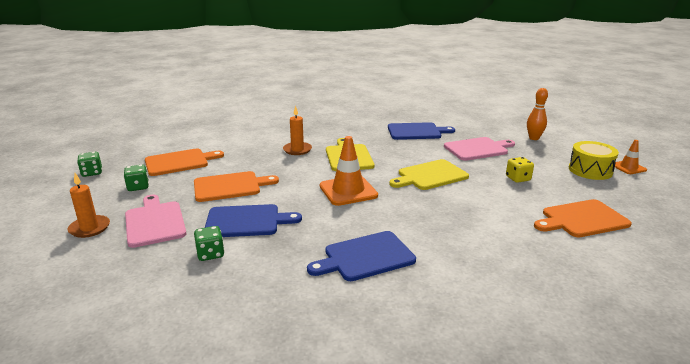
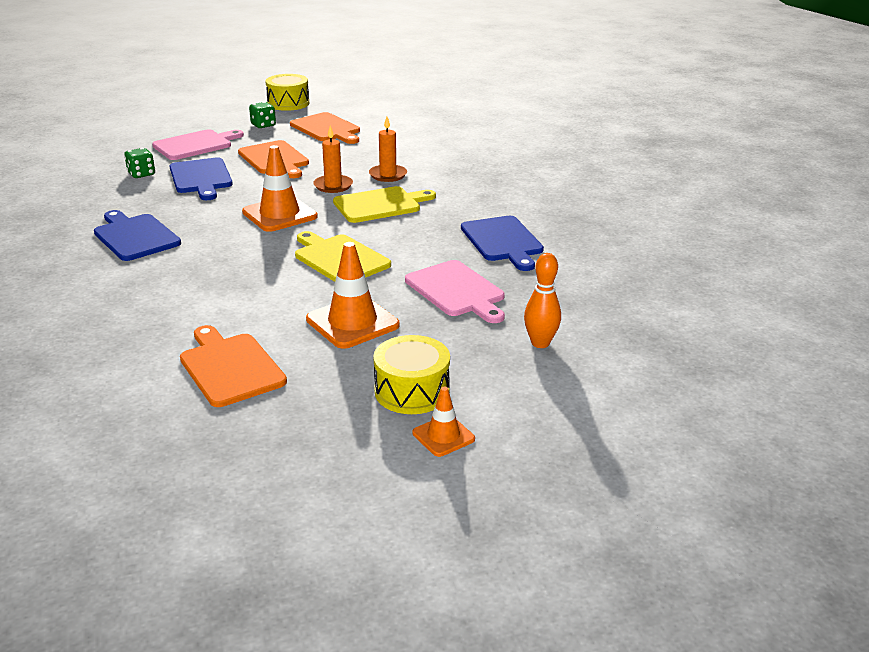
camera: 75 degrees right, 5 degrees up
orange candle [67,173,110,238] -> orange candle moved to [313,126,353,193]
green dice [77,152,102,177] -> yellow drum [265,74,309,111]
yellow dice [506,157,534,183] -> orange traffic cone [306,242,399,349]

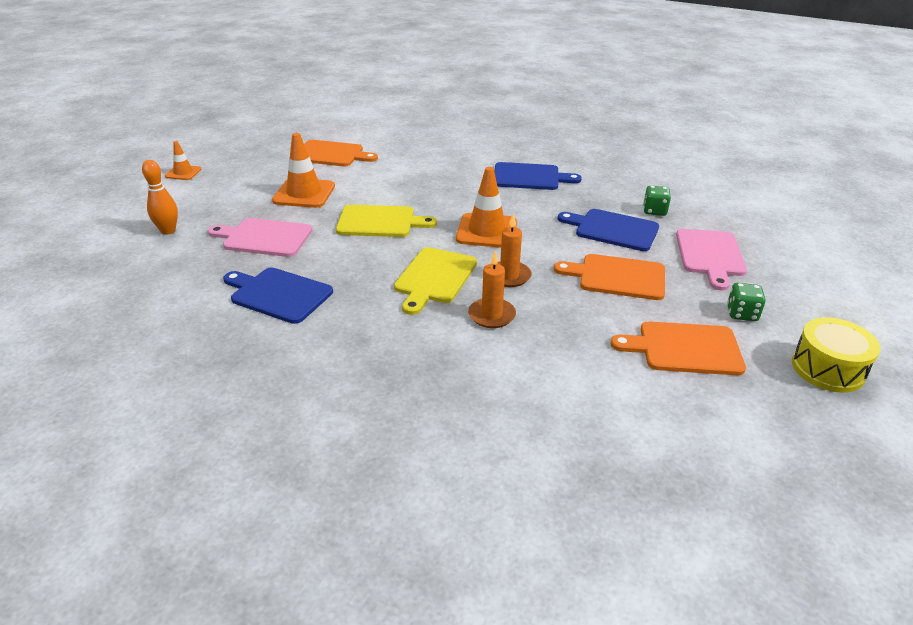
camera: 135 degrees right, 5 degrees up
yellow drum [373,335,450,414] -> none

